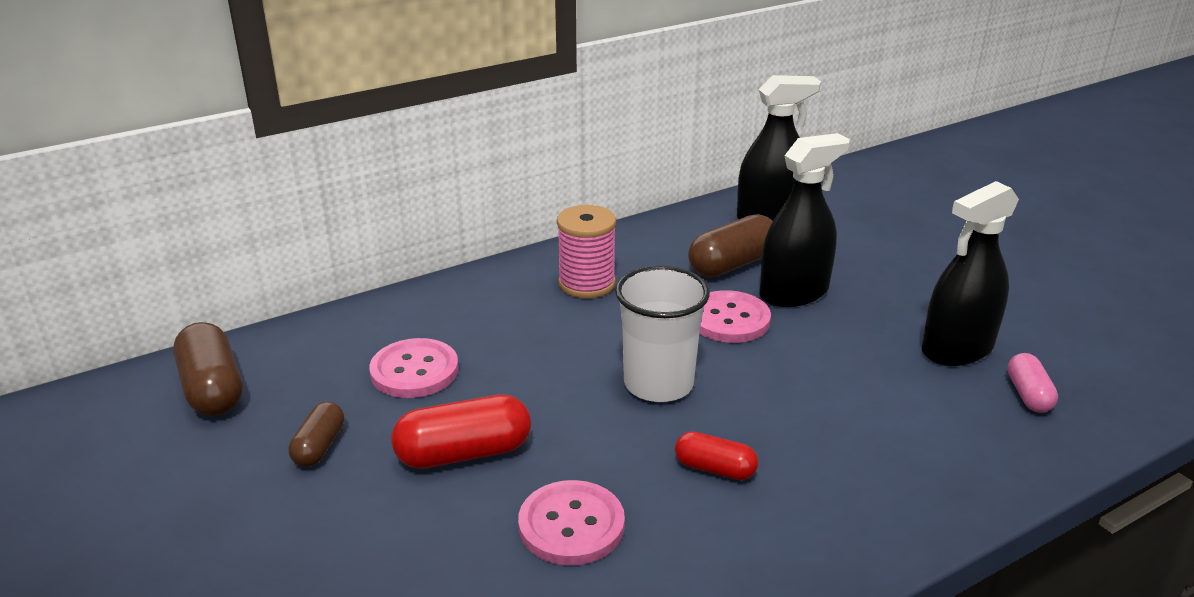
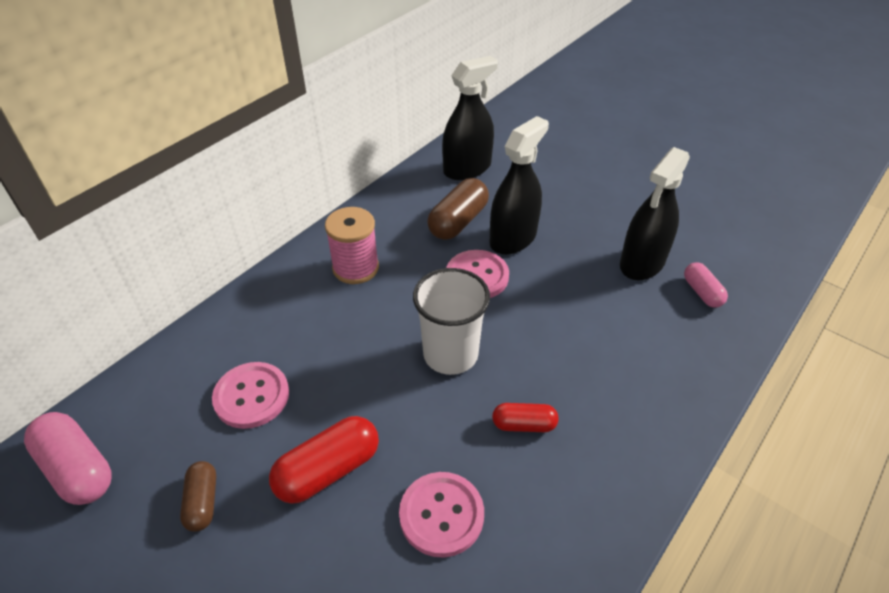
camera: 20 degrees left, 15 degrees up
brown capsule [173,322,243,416] -> pink capsule [24,412,112,505]

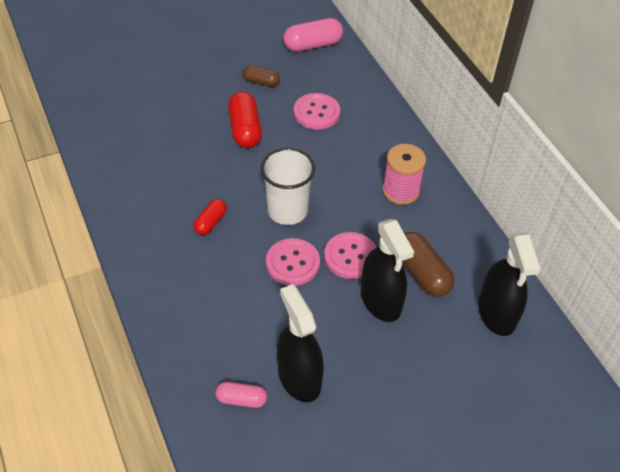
camera: 115 degrees right, 5 degrees up
pink button [399,472,484,557] -> pink button moved to [266,238,320,286]

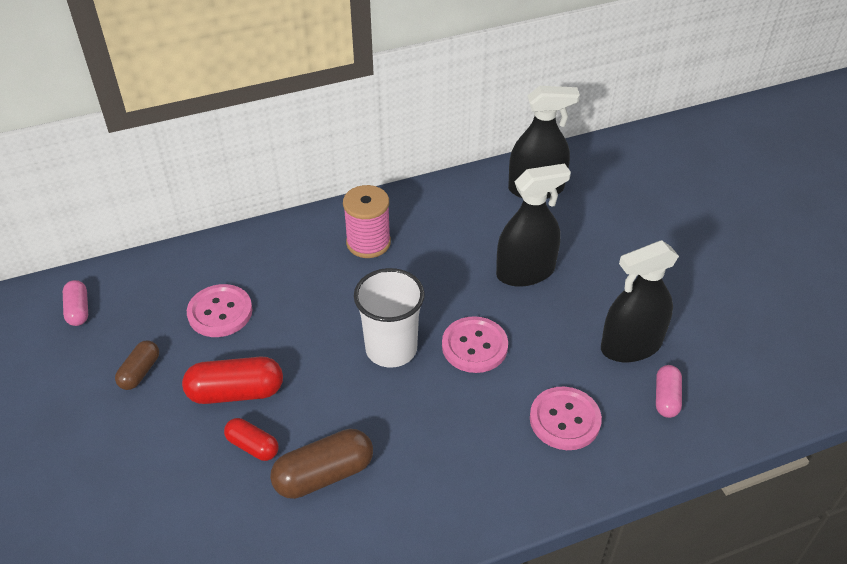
camera: 85 degrees left, 5 degrees down
red capsule [193,199,227,235] -> red capsule moved to [224,418,279,461]
pink capsule [283,18,343,52] -> pink capsule [63,280,88,326], size x0.60
pink button [324,232,377,279] -> pink button moved to [530,387,602,450]
brown capsule [402,232,454,297] -> brown capsule moved to [270,429,373,499]

